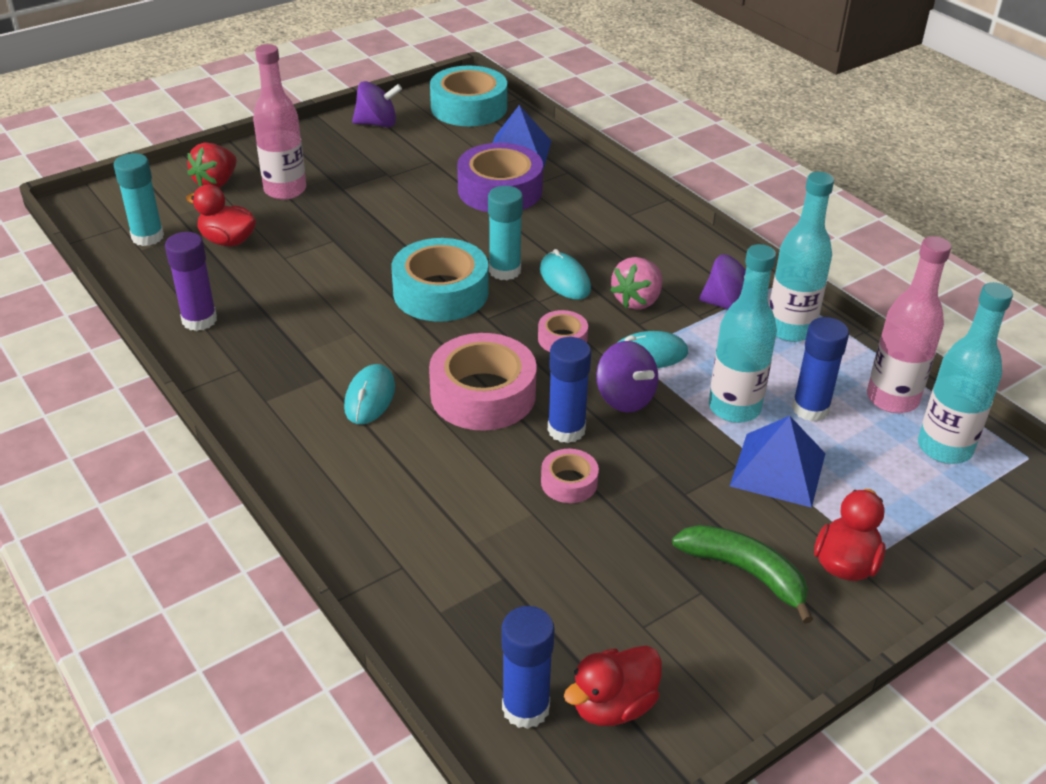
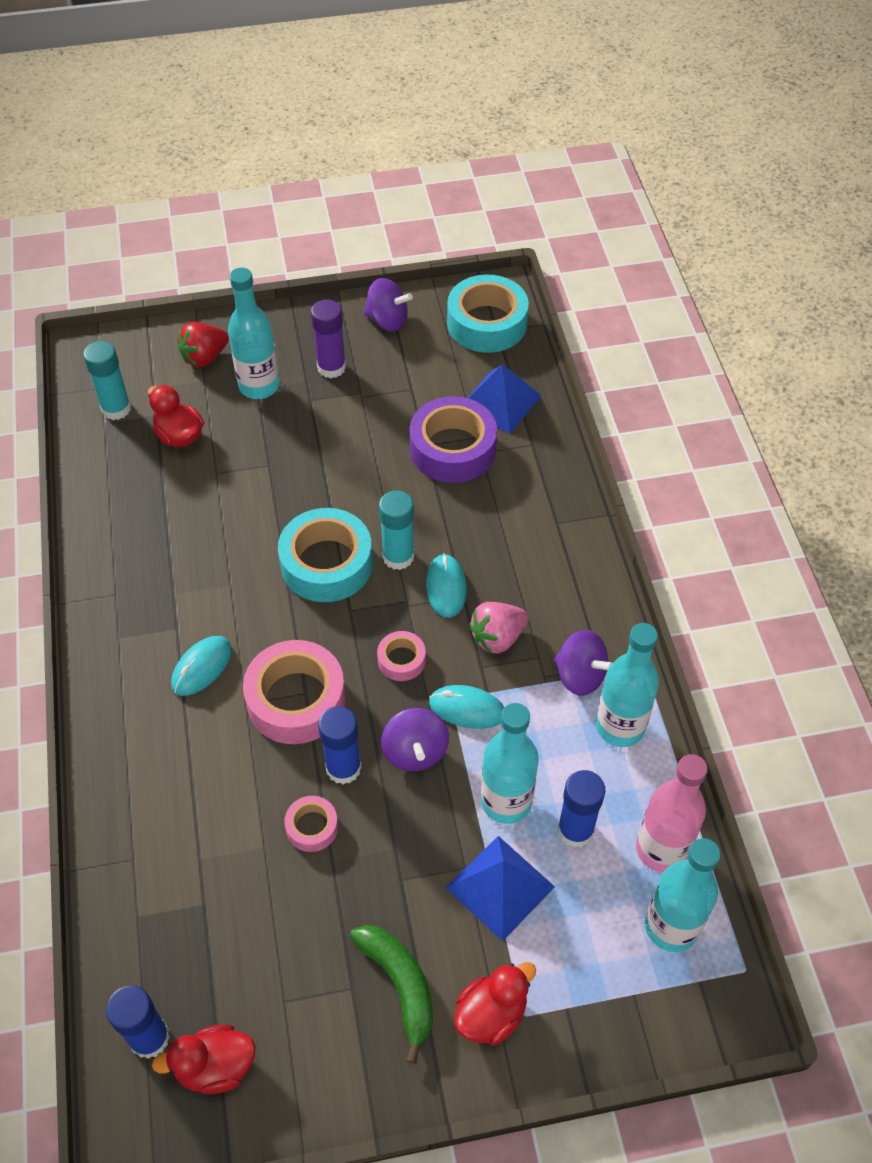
camera: 25 degrees right, 15 degrees up
purple glue stick [165,232,217,331] -> purple glue stick moved to [311,300,346,378]
pink bottle [253,44,306,200] -> turquoise bottle [228,268,280,399]

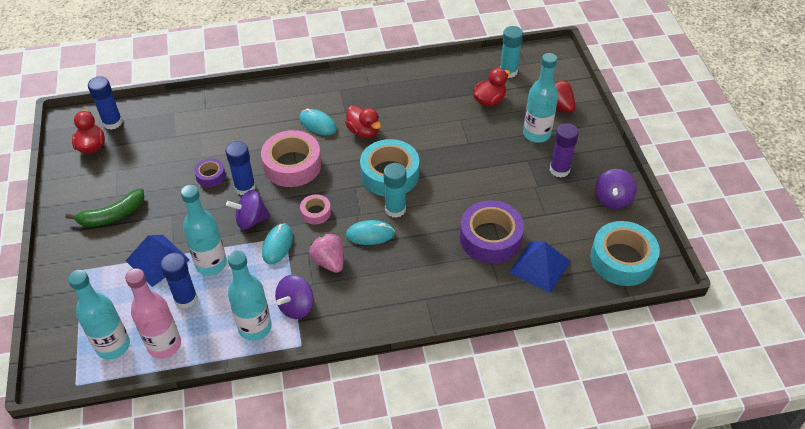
camera: 90 degrees right, 5 degrees down
pink tape [284,796,338,852] -> purple tape [194,158,226,187]
red duck [455,962,536,1045] -> red duck moved to [345,105,381,138]

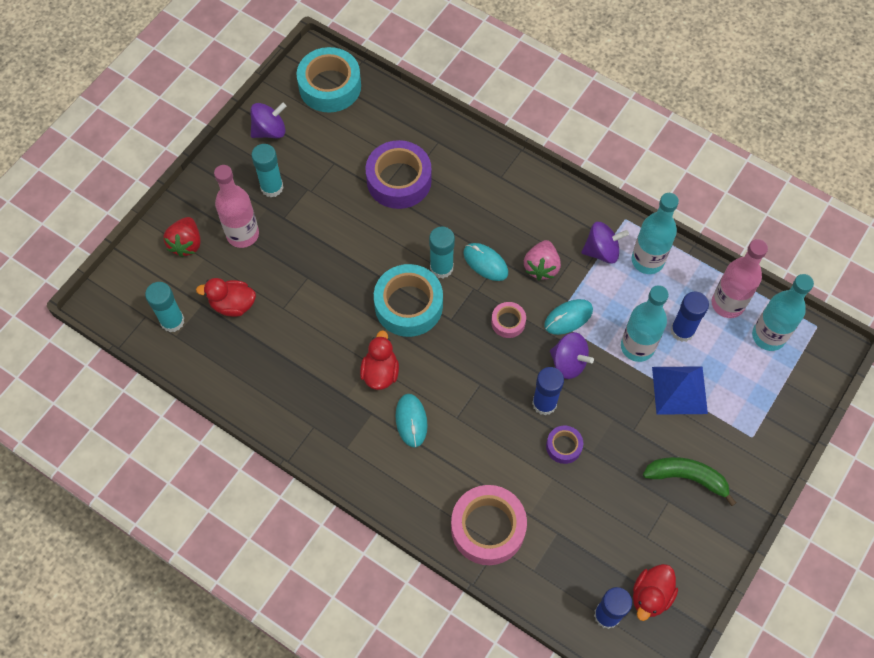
camera: 135 degrees left, 15 degrees up
pink tape [261,130,322,187] -> pink tape moved to [451,485,527,565]
blue pyramid [509,241,571,293] -> none
turquoise bottle [523,53,558,143] -> pink bottle [214,165,259,248]
purple glue stick [550,123,579,178] -> turquoise glue stick [251,144,283,198]

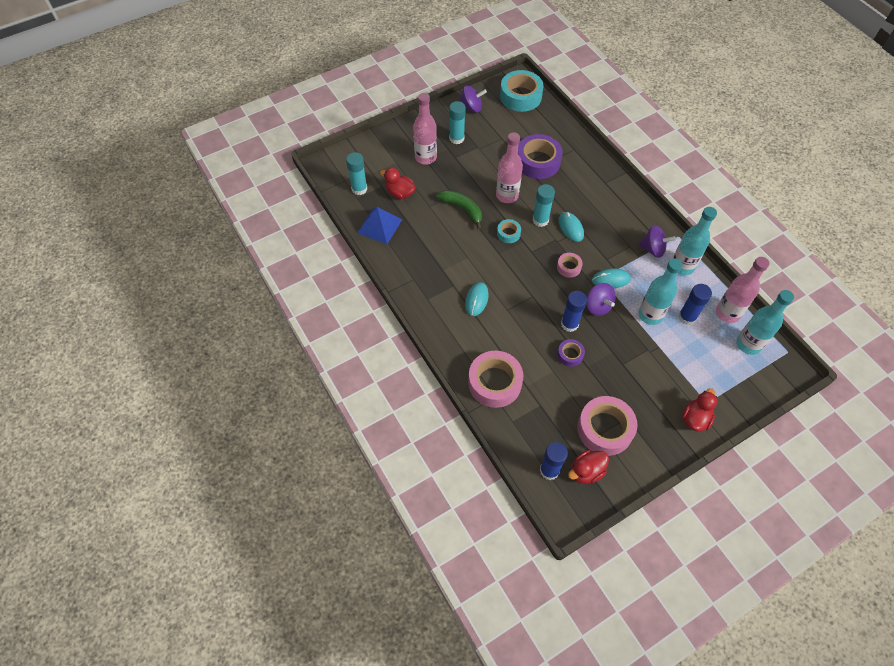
camera: 25 degrees right, 5 degrees down
red strawberry [164,217,200,257] -> none
red duck [360,330,399,390] -> red duck moved to [682,388,717,432]
turquoise tape [374,264,443,337] -> turquoise tape [497,219,521,243], size x0.50
pink strawberry [524,240,561,280] -> none
green banana [643,457,736,506] -> green banana moved to [436,190,482,229]
blue pyramid [652,366,708,415] -> blue pyramid moved to [357,207,402,244]
none -> pink bottle [496,132,523,203]
none -> pink tape [577,396,638,456]

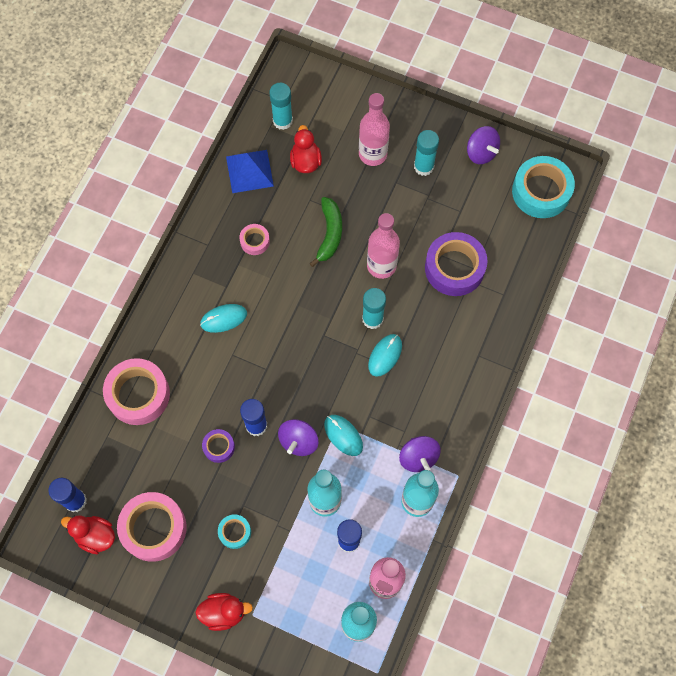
camera: 55 degrees right, 10 degrees up
turquoise tape [497,219,521,243] -> turquoise tape moved to [218,514,251,549]
pink tape [557,253,583,278] -> pink tape moved to [239,224,270,255]

